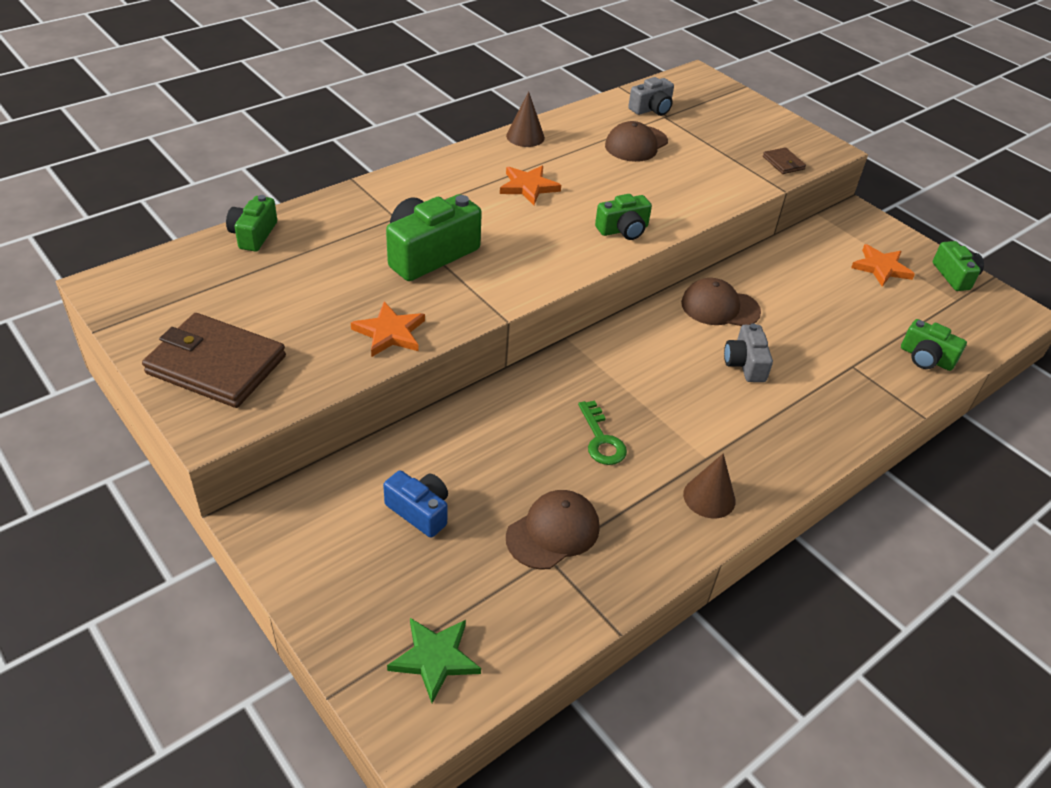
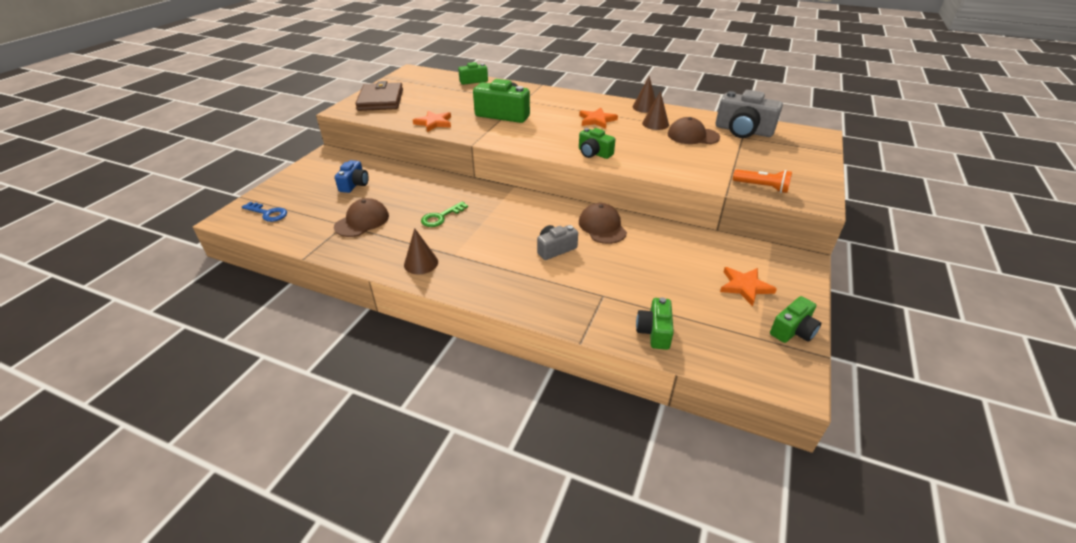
camera: 65 degrees right, 5 degrees down
green star [387,618,481,703] -> blue key [242,202,287,222]
brown cap [506,490,600,570] -> brown cap turned 75 degrees counterclockwise [334,198,389,237]
grey camera [628,77,674,116] -> grey camera [716,90,783,138], size x1.70
brown wallet [763,147,806,174] -> orange flashlight [733,169,792,193]
none -> brown cone [642,91,669,130]

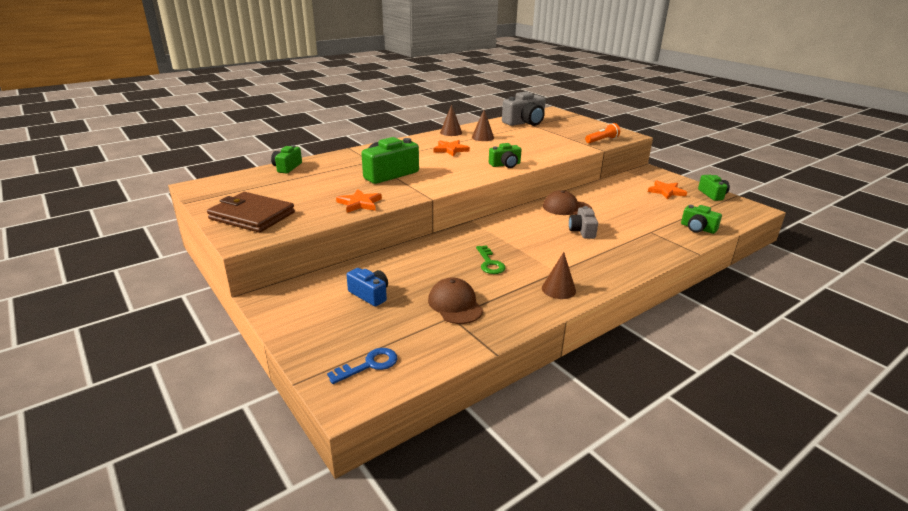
camera: 60 degrees left, 10 degrees down
brown cap [668,117,720,144] -> none

